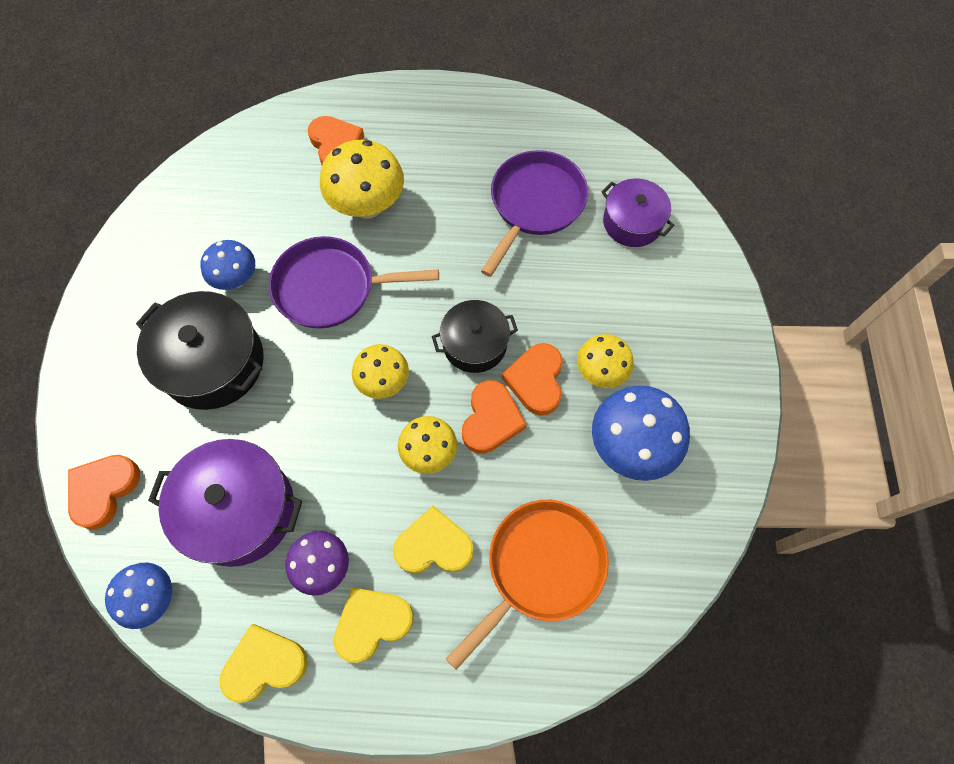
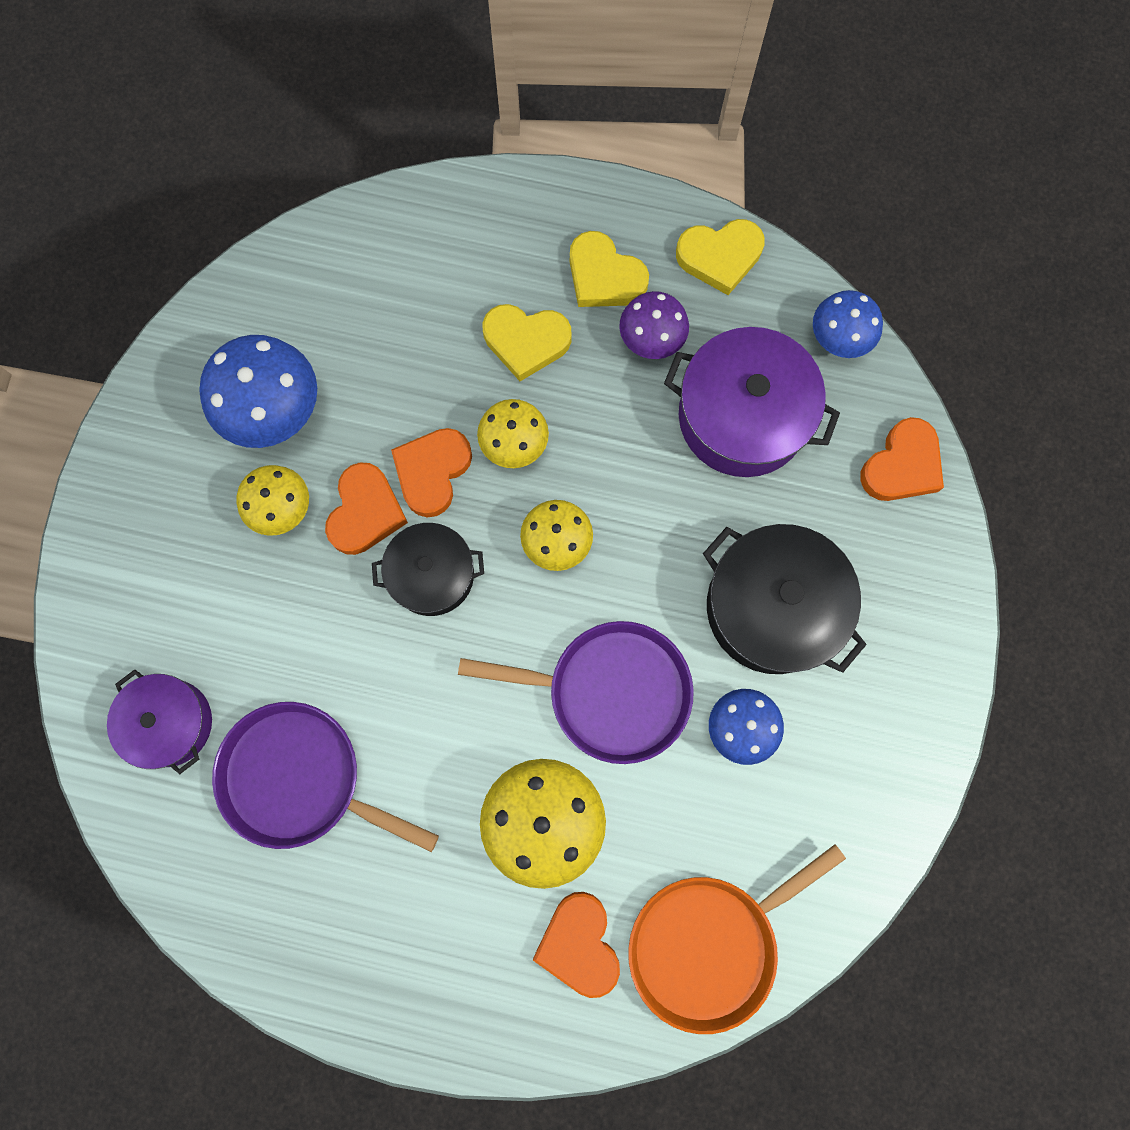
camera: 170 degrees left, 10 degrees up
yellow heart [333,587,414,663] -> yellow heart turned 60 degrees clockwise [570,231,649,307]
orange pan [446,500,609,670] -> orange pan moved to [628,844,846,1034]
purple pan [481,150,588,277] -> purple pan turned 75 degrees clockwise [212,702,439,852]

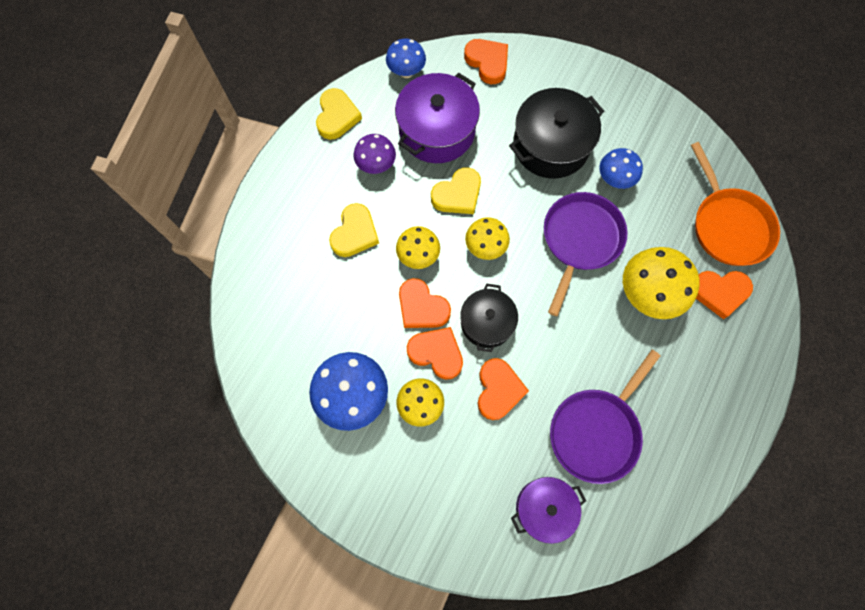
camera: 75 degrees left, 5 degrees down
yellow heart [570,231,649,307] -> yellow heart moved to [431,167,481,214]
none -> orange heart [477,358,529,420]

